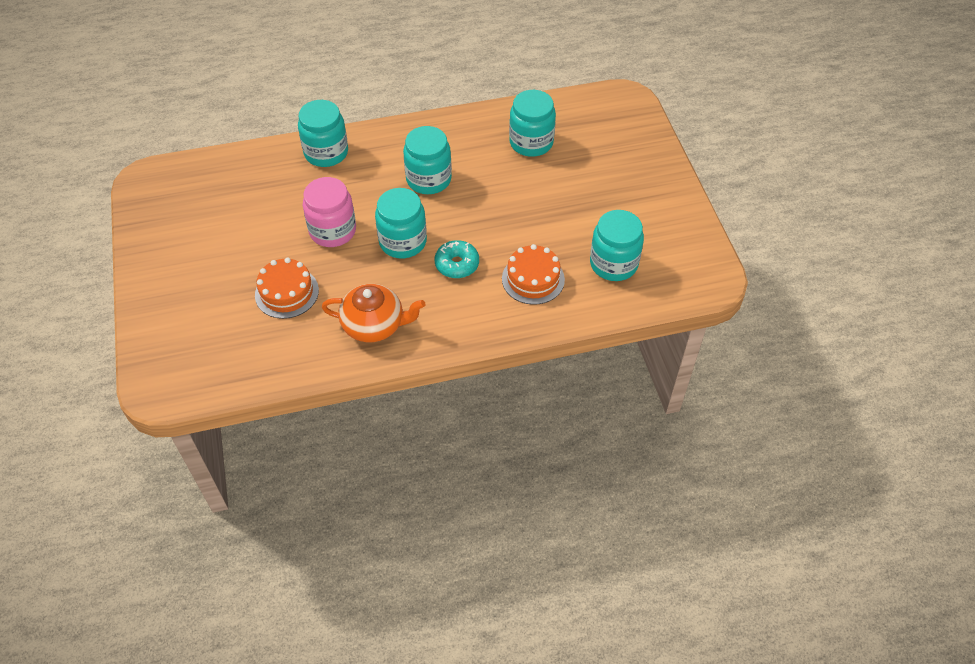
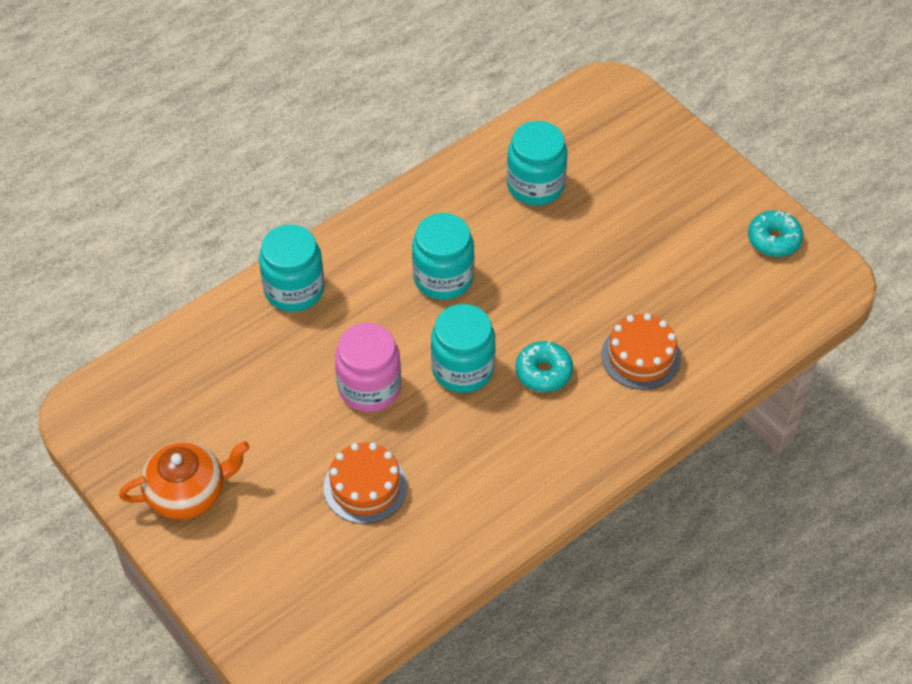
camera: 25 degrees left, 0 degrees up
orange teapot [321,284,426,342] -> orange teapot moved to [119,441,250,519]
turquoise jar [590,210,644,281] -> none
none -> turquoise donut [748,210,803,257]

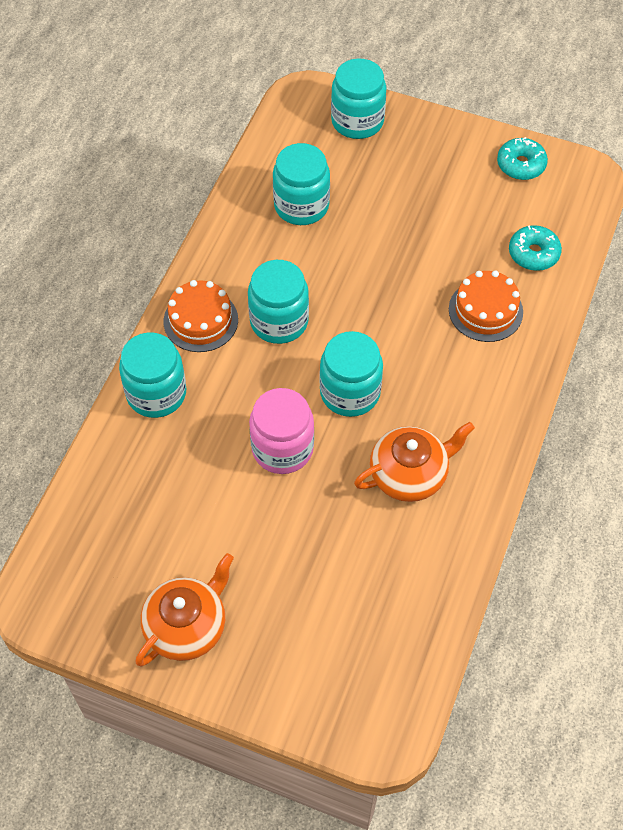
camera: 30 degrees left, 5 degrees up
orange cake [324,442,407,524] -> orange cake moved to [164,280,238,352]
turquoise donut [516,341,573,392] -> turquoise donut moved to [509,225,562,271]
none -> turquoise jar [331,59,387,139]
none -> orange teapot [354,422,475,502]

